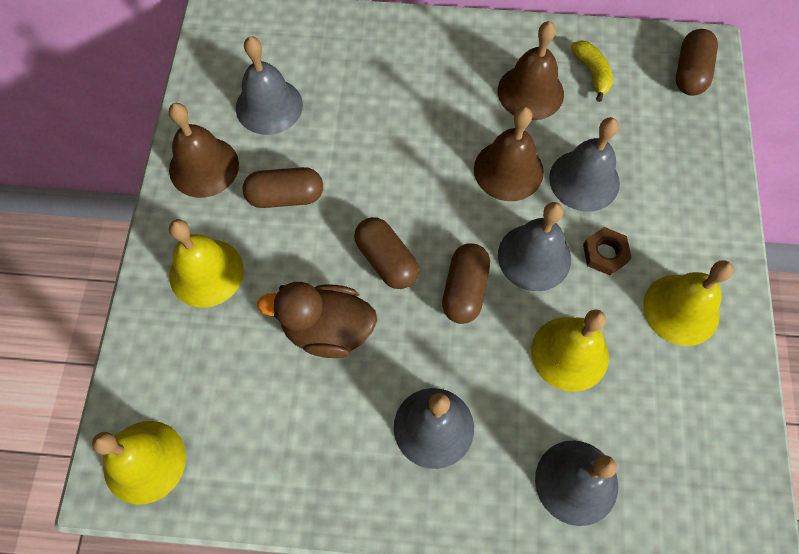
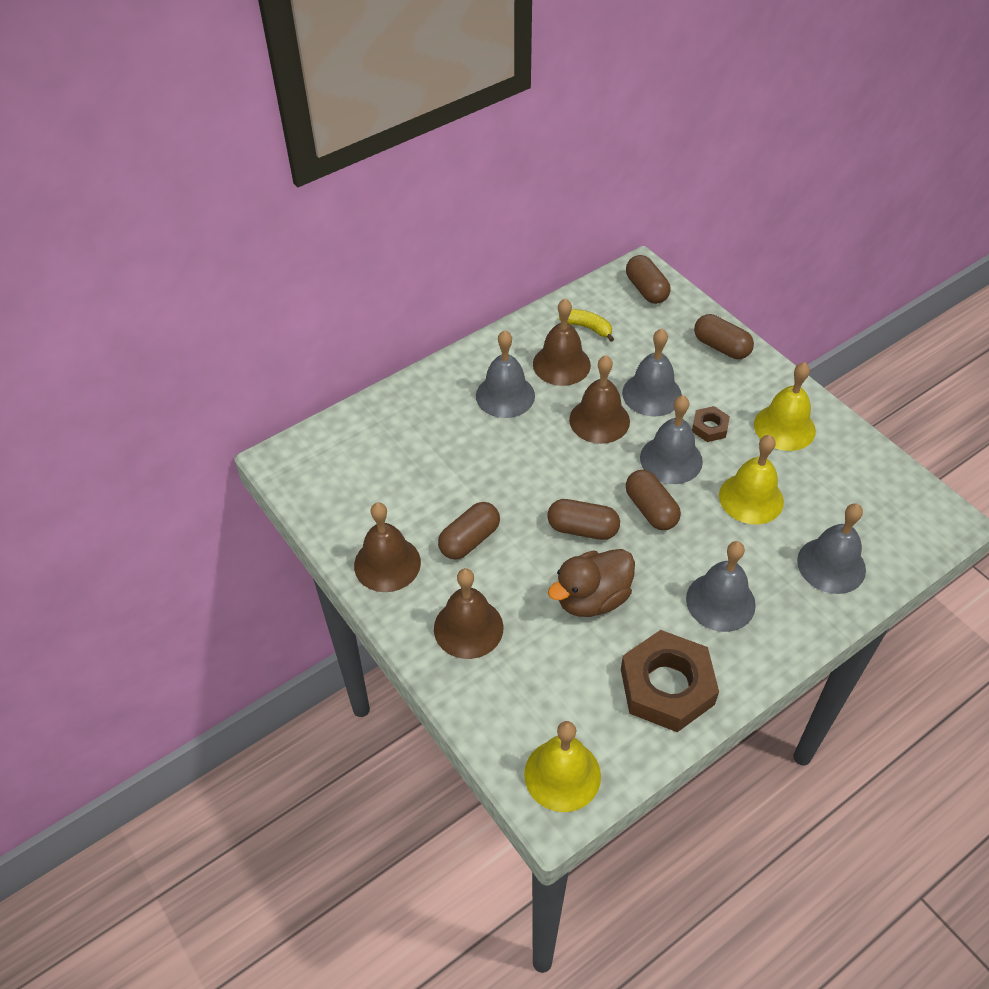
camera: 40 degrees left, 15 degrees down
yellow bell [169,219,244,308] -> brown bell [434,568,503,659]
grey bell [236,36,303,135] -> grey bell moved to [476,331,535,418]
none -> brown nut [621,630,719,732]
none -> brown capsule [694,314,754,359]

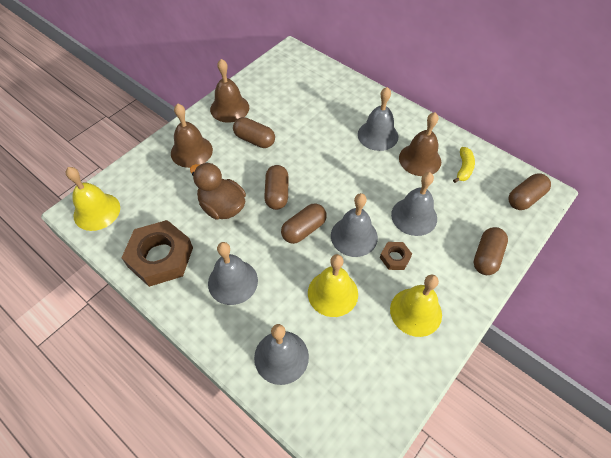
camera: 75 degrees right, 5 degrees up
brown bell [569,355,630,444] -> none

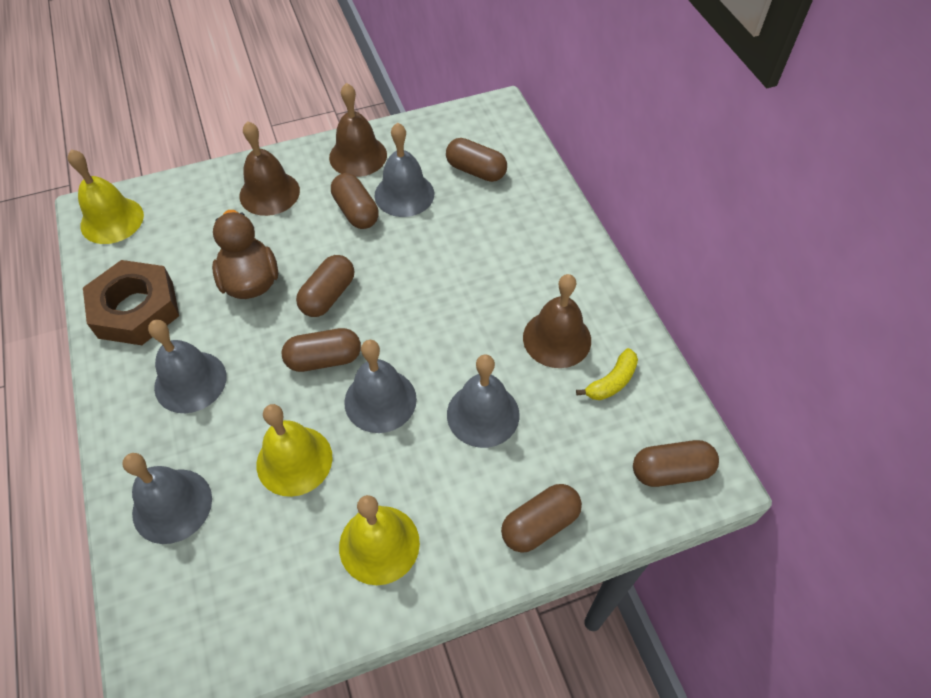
camera: 30 degrees right, 0 degrees up
grey bell [358,87,398,151] -> grey bell moved to [374,123,434,217]
brown nut [380,242,412,270] -> none
none -> brown capsule [446,138,507,182]

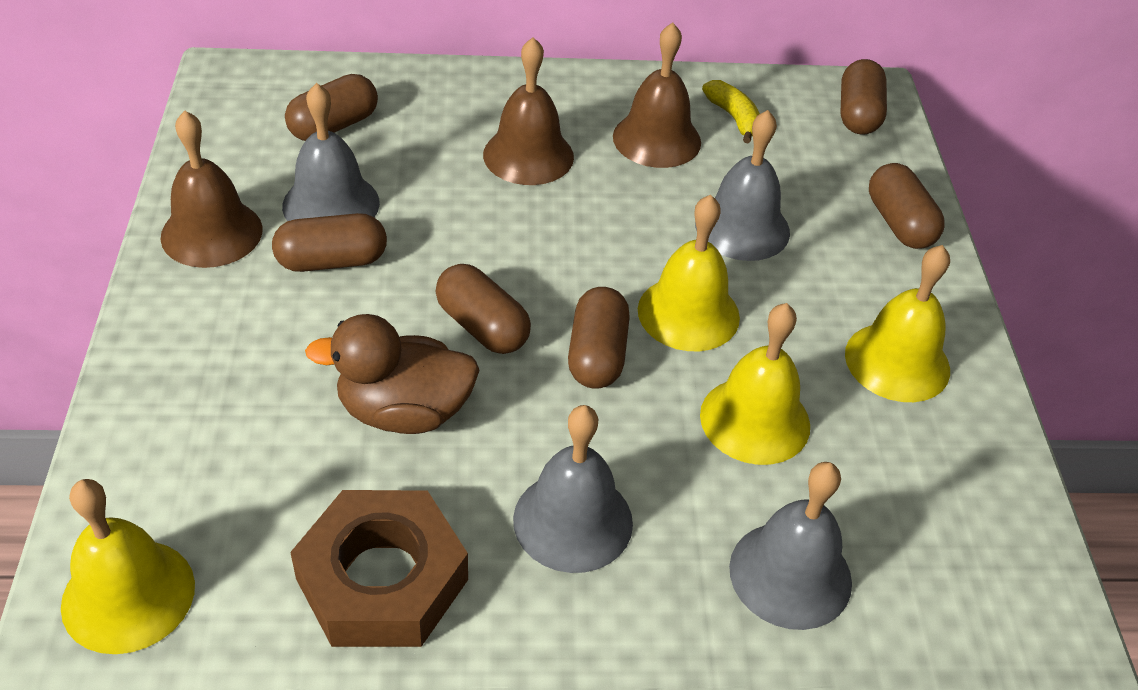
camera: 75 degrees left, 10 degrees down
brown bell [240,121,300,216] -> brown bell moved to [483,37,574,185]
grey bell [344,340,417,433] -> yellow bell [638,194,740,351]

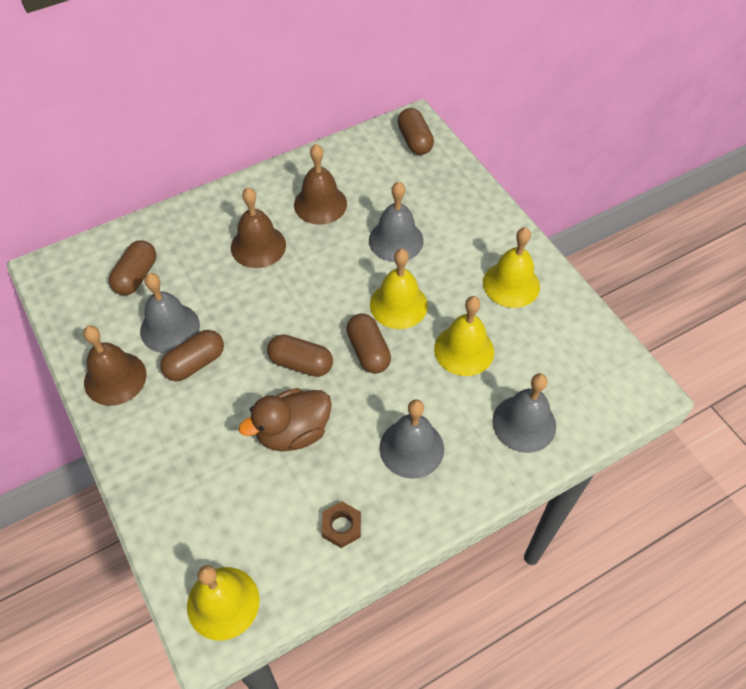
camera: 25 degrees left, 10 degrees up
brown nut [290,490,468,647] -> brown nut [322,502,361,548], size x0.47
yellow banana [702,80,760,143] -> none
brown capsule [869,163,945,249] -> none

